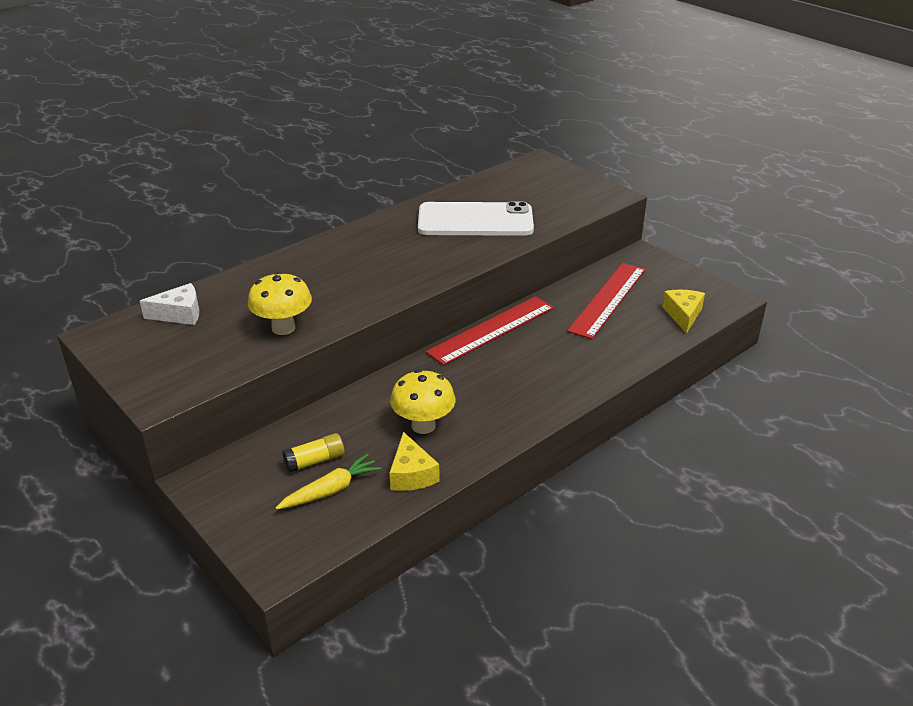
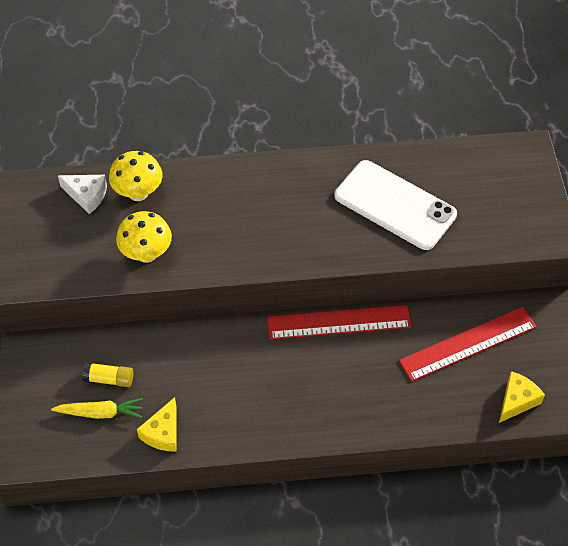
camera: 35 degrees right, 20 degrees up
yellow mushroom [390,370,455,434] -> yellow mushroom moved to [109,151,162,201]

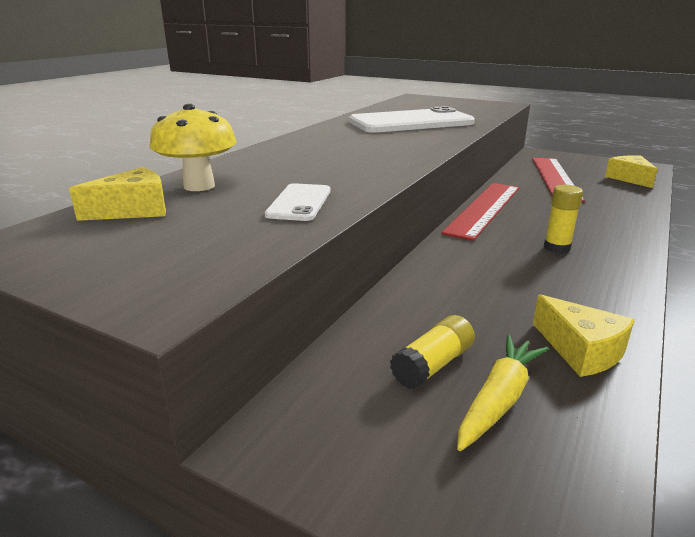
camera: 55 degrees left, 30 degrees down
white cheese [58,175,107,214] -> yellow cheese [69,167,166,221]
yellow mushroom [116,211,172,263] -> white phone [265,183,331,221]
none -> yellow glue stick [544,185,583,254]

